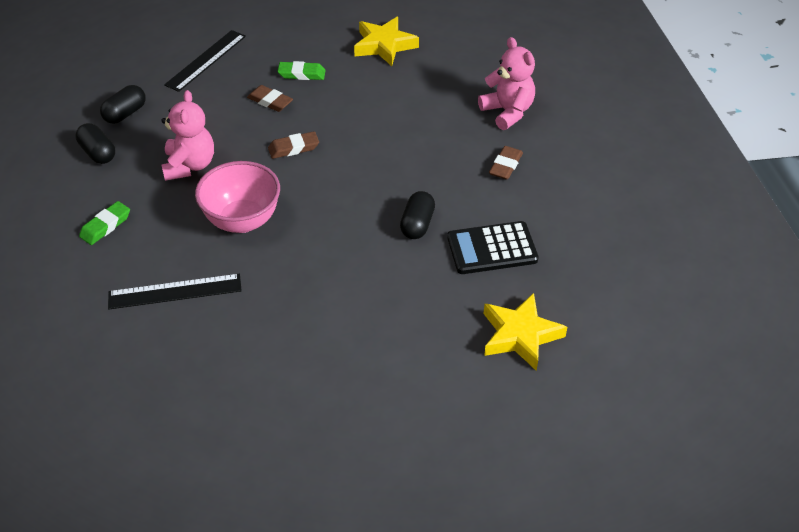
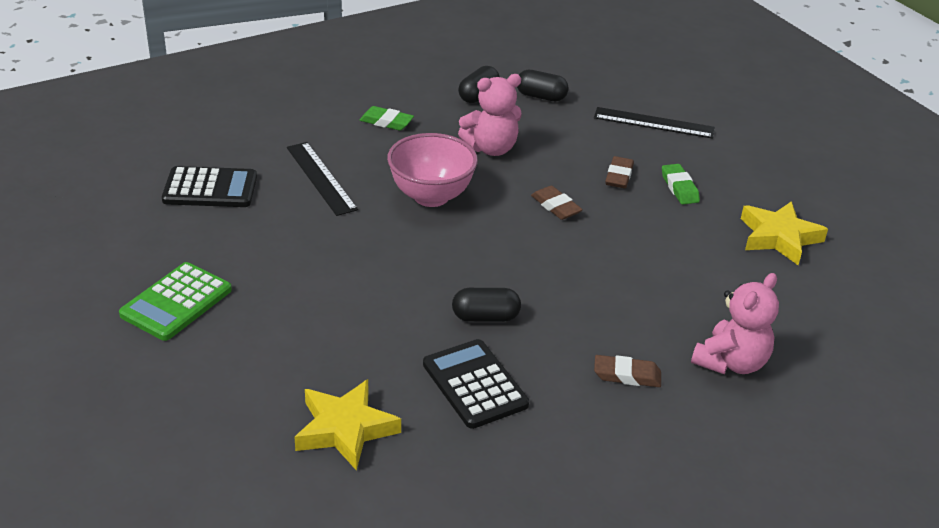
camera: 70 degrees right, 10 degrees down
none -> green calculator [119,262,232,341]
none -> black calculator [162,166,257,207]

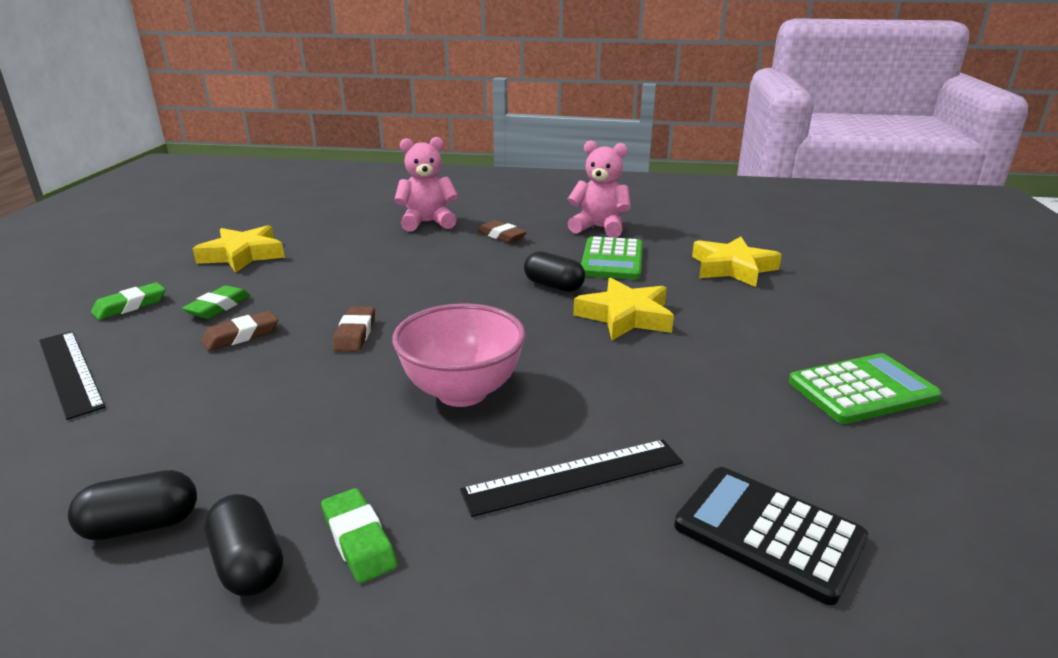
camera: 140 degrees left, 10 degrees down
black ruler [287,142,358,216] -> black ruler turned 60 degrees clockwise [460,440,683,517]
black calculator [423,339,529,429] -> green calculator [581,236,643,280]
pink teddy bear [458,74,521,156] -> pink teddy bear moved to [567,140,631,238]
black capsule [517,70,569,101] -> black capsule moved to [204,494,283,596]
none -> green eraser [91,282,165,320]
none -> yellow star [574,278,674,340]

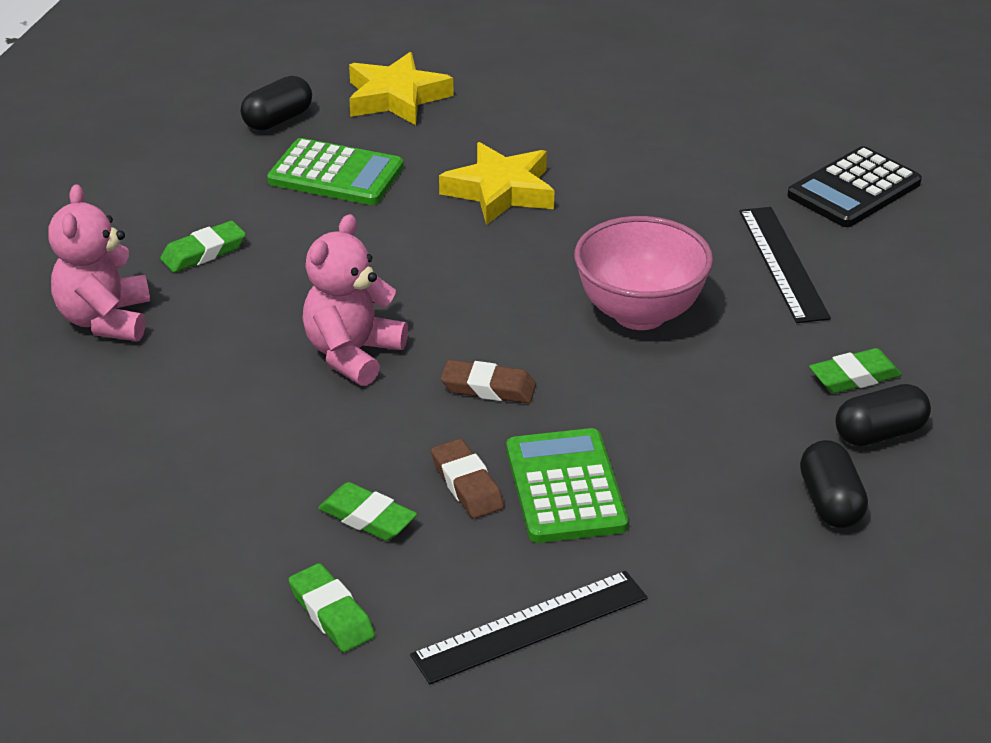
camera: 80 degrees left, 10 degrees up
yellow star [193,225,285,273] -> none
brown eraser [478,220,527,243] -> green eraser [160,221,246,273]
black capsule [524,251,585,292] -> black capsule moved to [241,76,312,131]
pink teddy bear [567,140,631,238] -> pink teddy bear moved to [302,214,408,386]
green calculator [789,353,942,424] -> green calculator moved to [506,428,628,543]

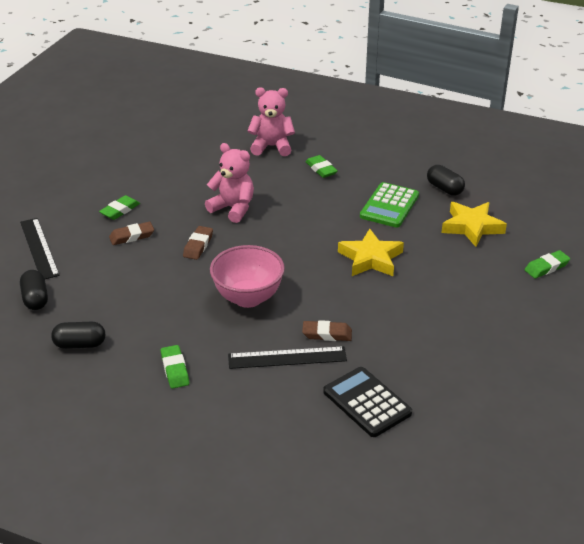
camera: 95 degrees right, 0 degrees up
green eraser [288,563,375,652] -> green eraser moved to [525,250,570,278]
green calculator [506,428,628,543] -> none
black capsule [835,384,931,446] -> black capsule moved to [20,270,48,310]
none -> brown eraser [302,320,352,341]

